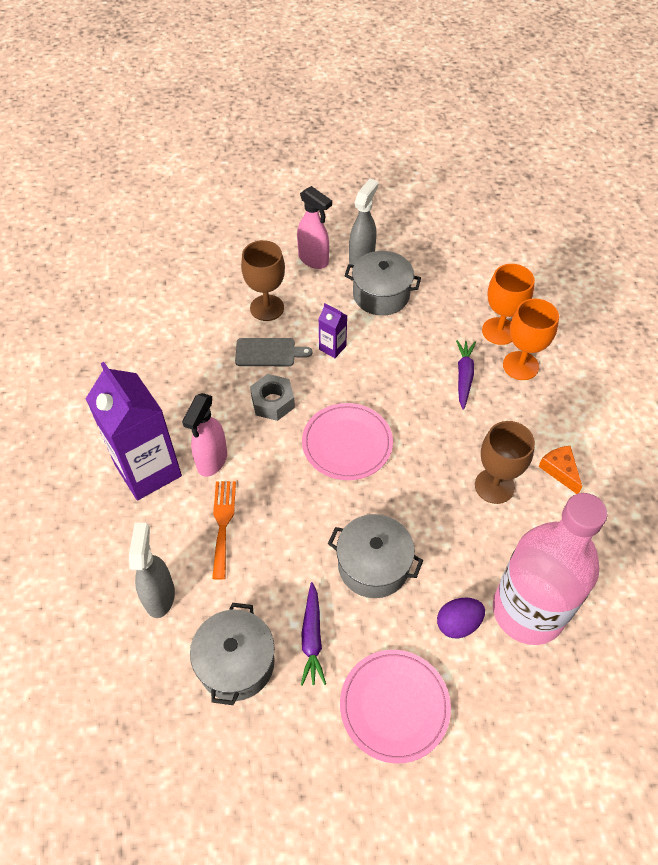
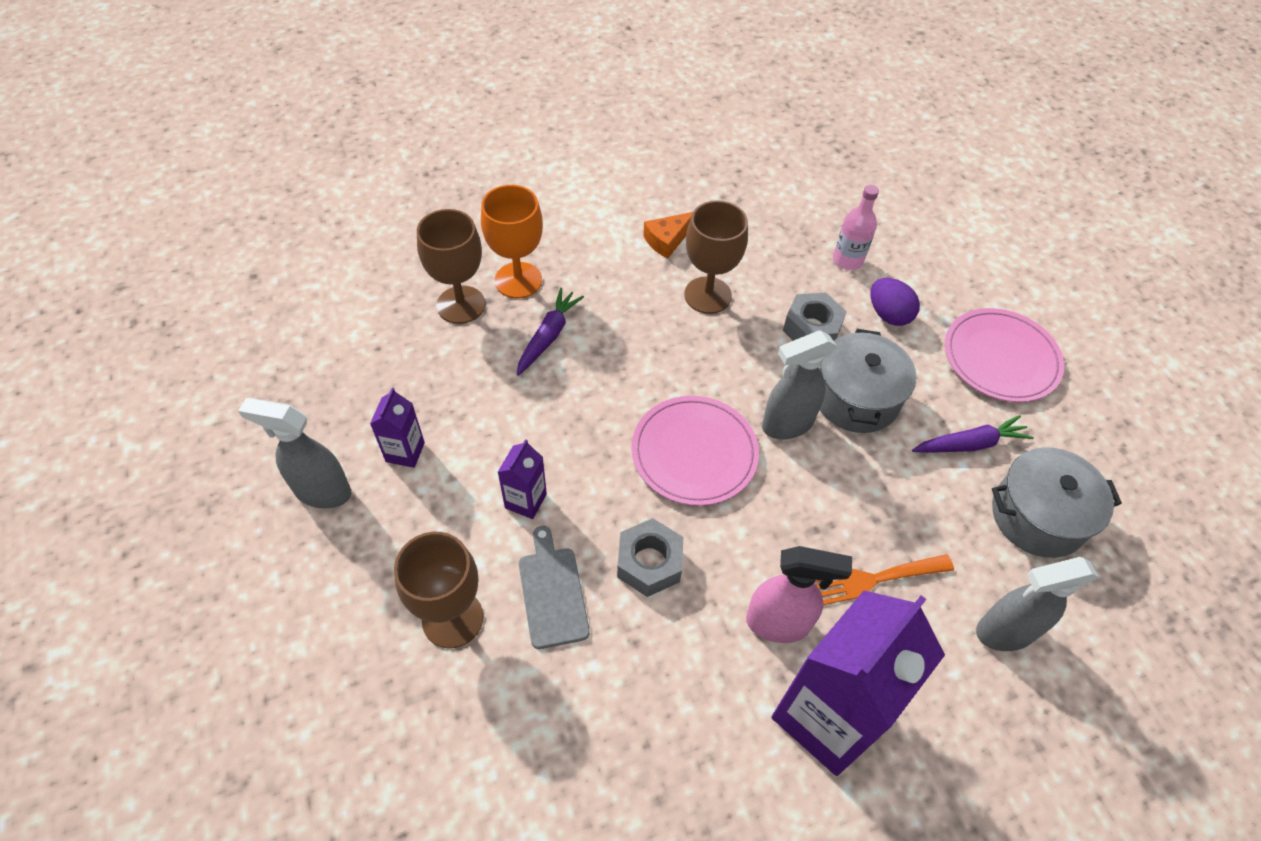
camera: 105 degrees left, 0 degrees up
pink spray bottle [297,186,332,269] -> none
grey pot [345,251,421,316] -> purple carton [370,388,425,468]
purple carrot [456,340,476,410] -> purple carrot turned 120 degrees clockwise [517,288,584,376]
orange goblet [482,264,535,345] -> brown goblet [417,209,485,324]
pink bottle [493,493,608,645] -> pink bottle [833,185,879,270], size x0.41
none -> grey spray bottle [762,331,837,439]
none -> grey nut [783,293,847,341]

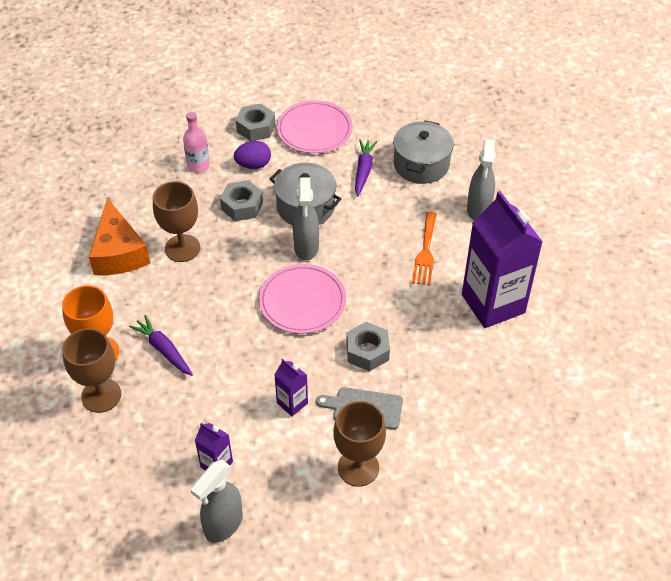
camera: 65 degrees left, 5 degrees down
orange cheese [643,212,693,259] -> orange cheese [89,198,150,275], size x1.84
pink spray bottle [746,546,852,643] -> none
none -> grey nut [236,103,275,141]

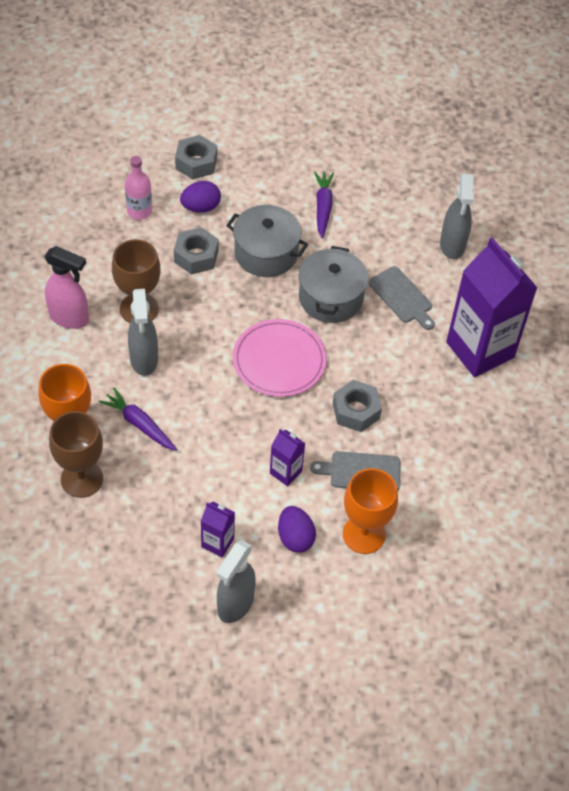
camera: 10 degrees left, 5 degrees up
orange cheese [89,198,150,275] -> pink spray bottle [44,246,89,329]
pink plate [277,100,353,153] -> none
grey spray bottle [293,178,319,260] -> grey spray bottle moved to [128,289,158,376]
brown goblet [333,401,386,487] -> orange goblet [343,468,398,554]
grey pot [393,120,454,184] -> grey pot moved to [299,246,368,323]
orange fork [412,212,437,285] -> grey cutting board [368,266,435,330]
none -> purple egg [278,506,316,553]

